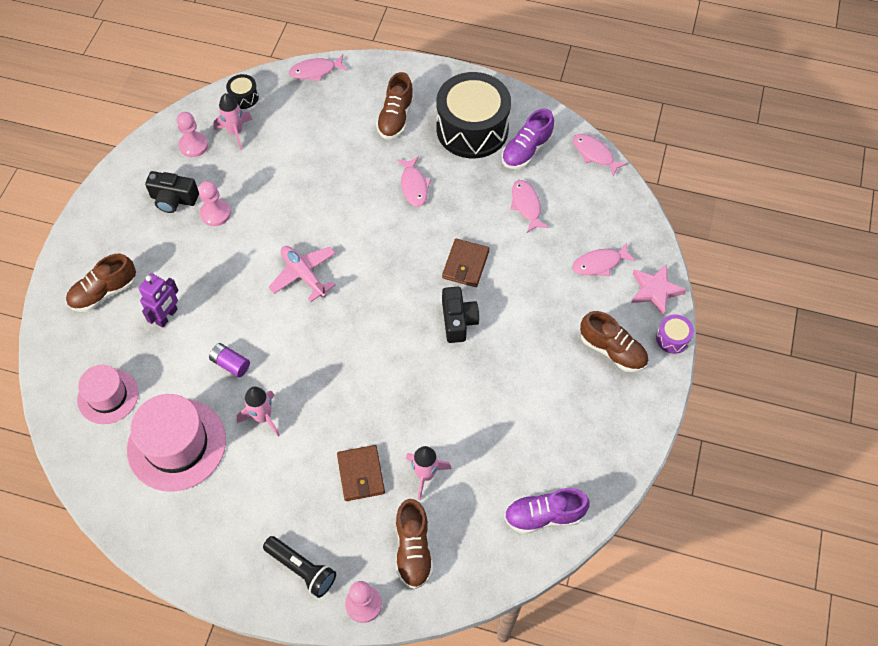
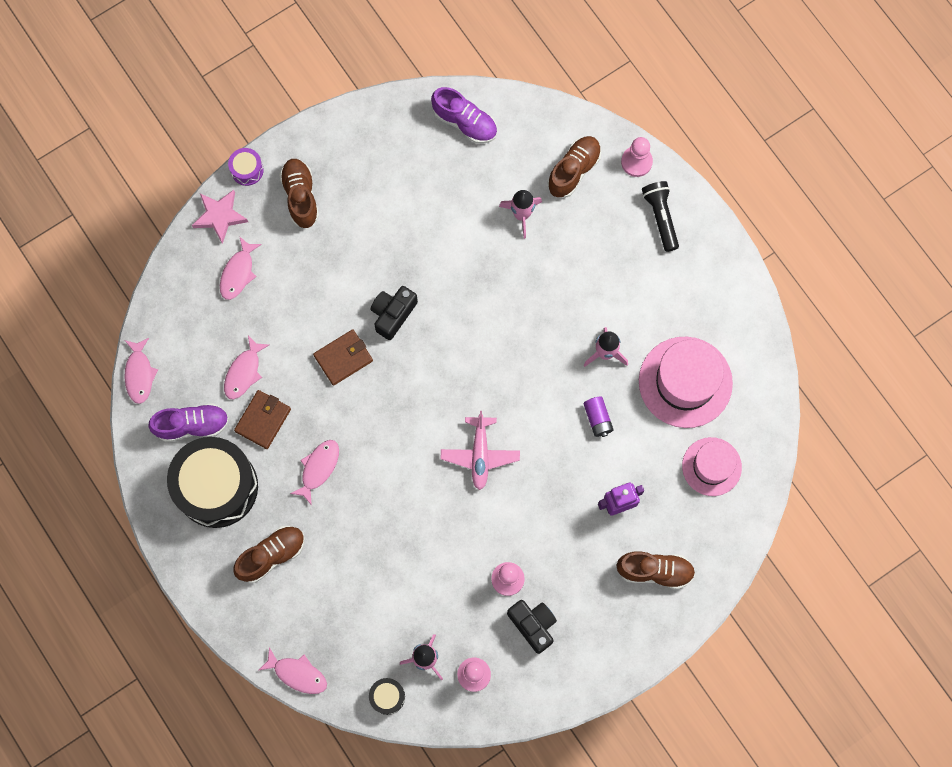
camera: 140 degrees left, 15 degrees up
brown wallet [337,445,385,501] -> brown wallet moved to [234,390,291,449]
pink fish [572,242,636,277] -> pink fish turned 90 degrees clockwise [220,236,262,300]

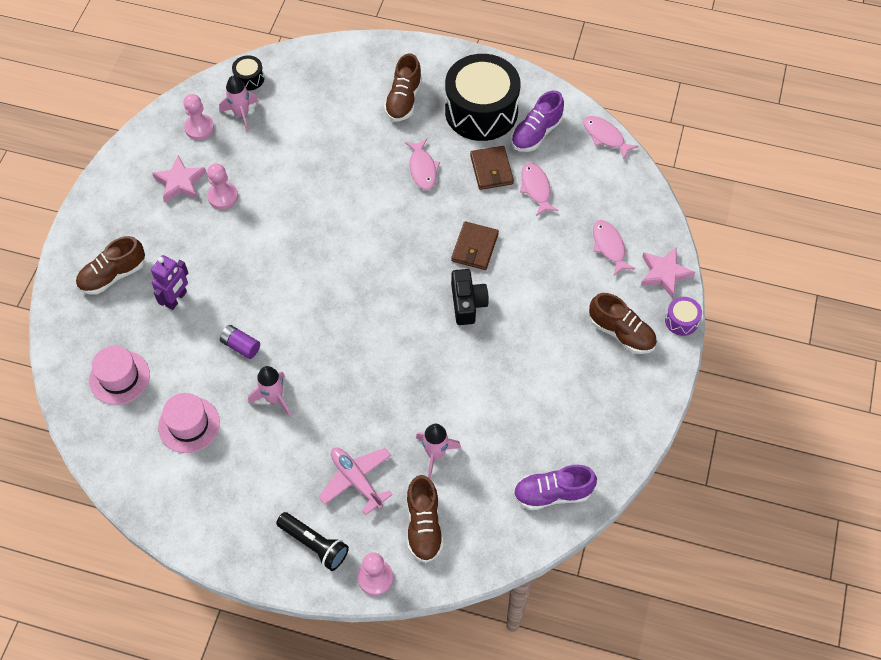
camera: 140 degrees right, 15 degrees down
pink fish [259,647,327,694] -> none
pink plane [441,411,520,490] -> pink plane moved to [319,448,393,515]
black camera [507,600,557,654] -> pink star [152,156,207,202]
pink hat [639,337,733,428] -> pink hat [158,393,220,453], size x0.63

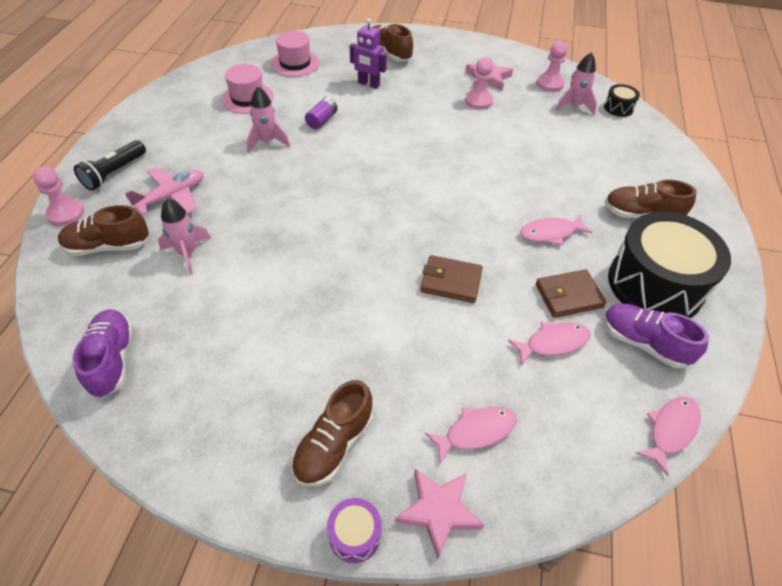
camera: 85 degrees right, 10 degrees down
black camera [451,269,489,325] -> none

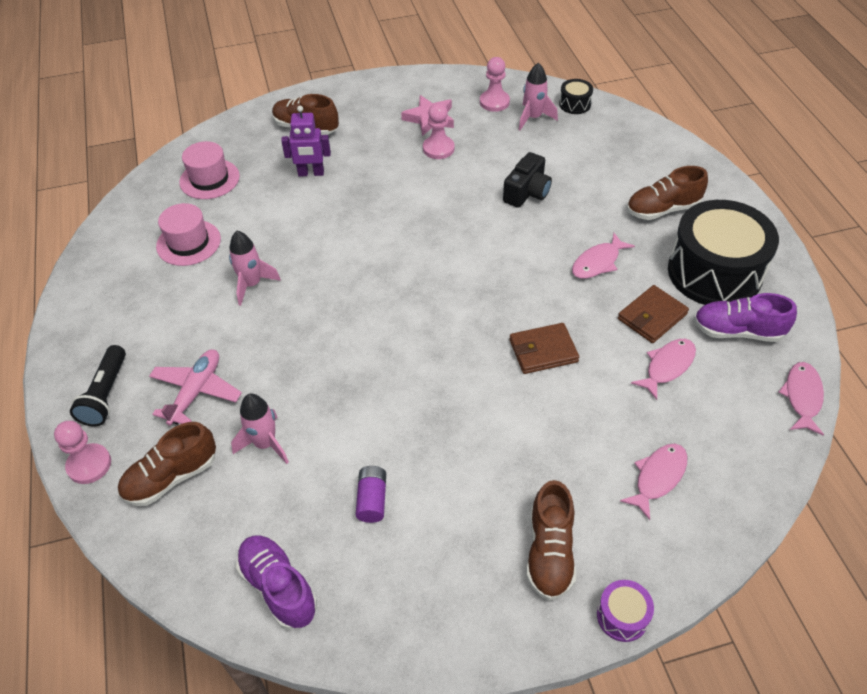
camera: 25 degrees left, 0 degrees up
purple battery [305,97,338,129] -> purple battery moved to [356,466,386,523]
pink star [395,469,484,559] -> none
none -> black camera [503,152,552,208]

